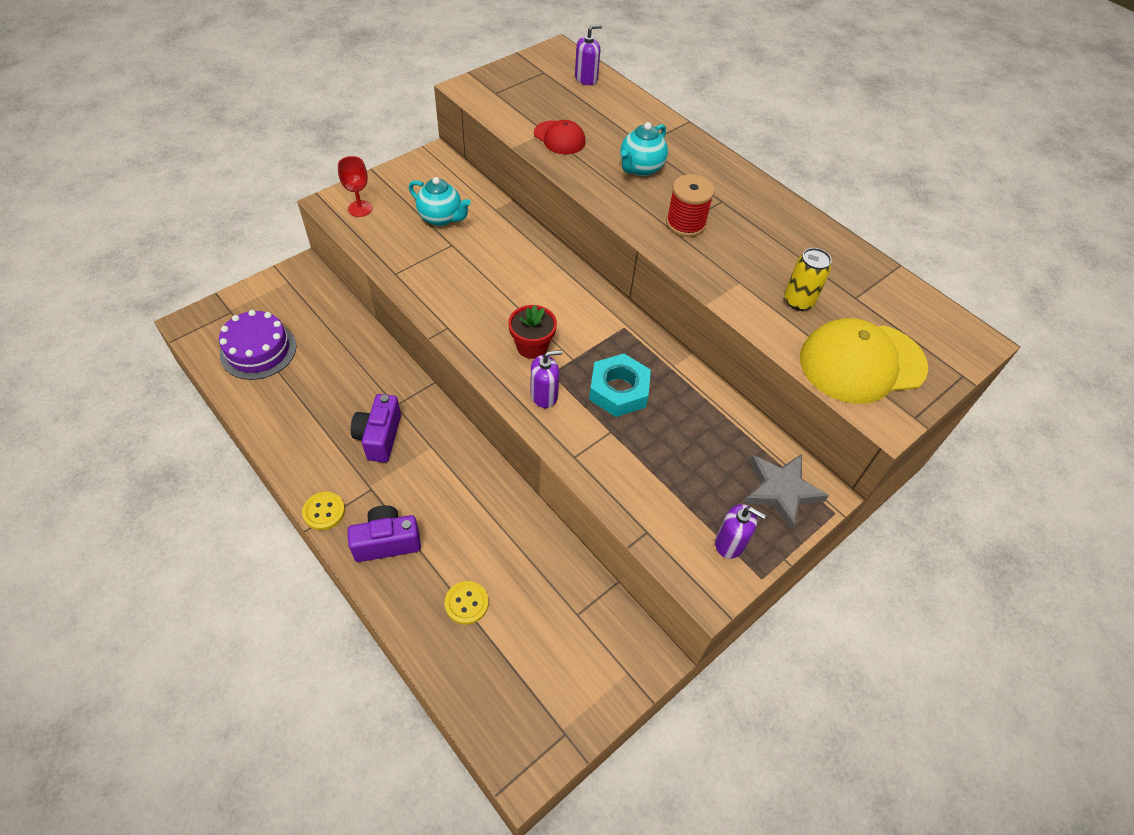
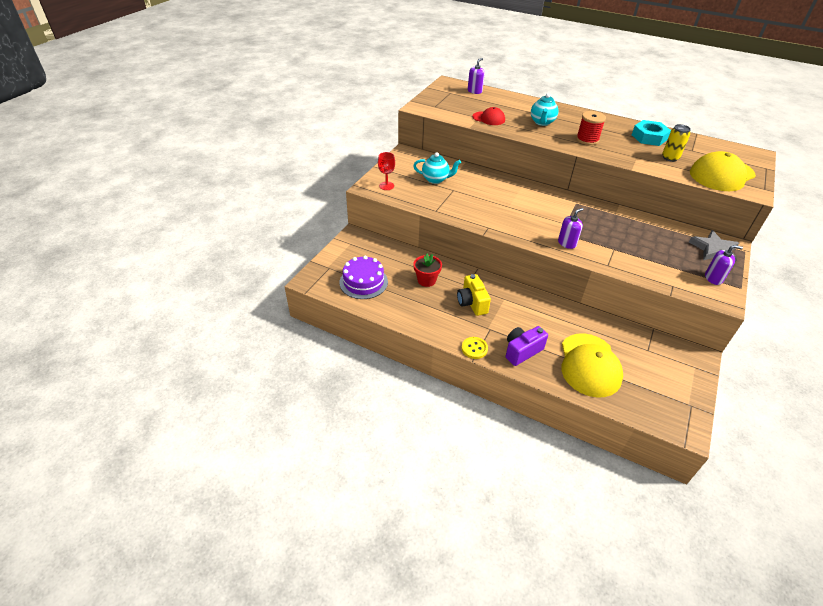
camera: 20 degrees left, 10 degrees down
purple camera [351,394,401,462] -> yellow camera [457,274,491,316]
yellow button [445,581,489,625] -> yellow cap [562,333,623,398]
red flower pot [508,305,557,359] -> red flower pot moved to [413,254,442,287]
turquoise nut [589,354,651,417] -> turquoise nut moved to [632,120,671,146]

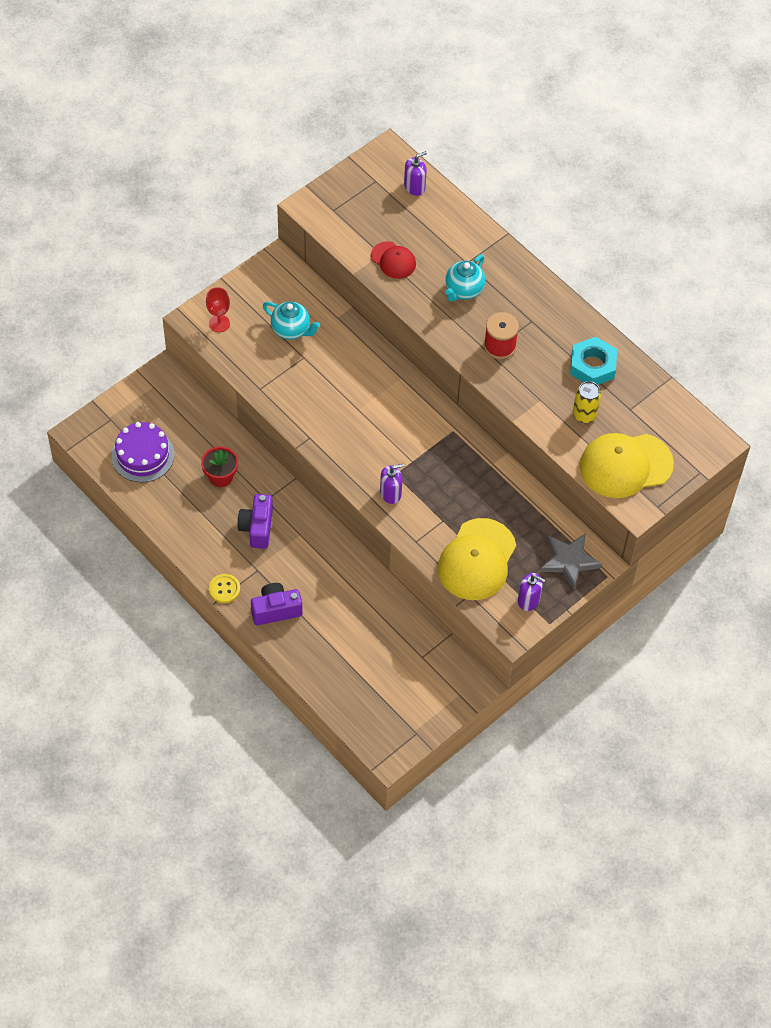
camera: 20 degrees right, 15 degrees up
yellow camera [457,274,491,316] -> purple camera [237,494,273,549]
yellow cap [562,333,623,398] -> yellow cap moved to [438,518,516,600]

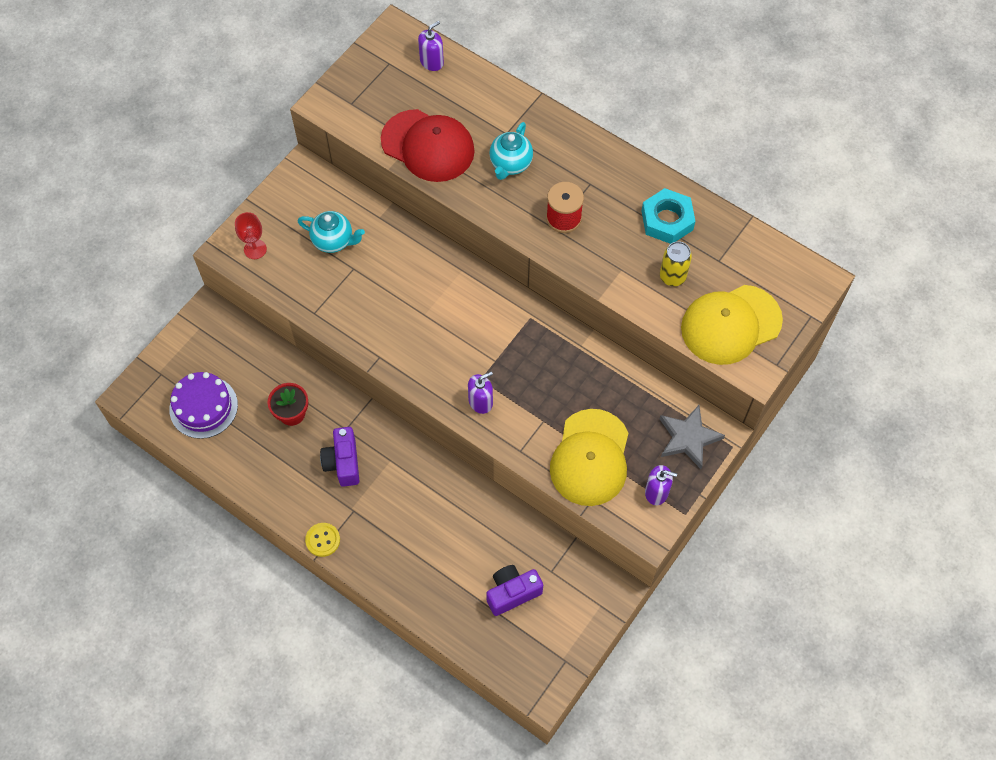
camera: 10 degrees left, 5 degrees up
purple camera [251,583,303,625] -> purple camera moved to [486,565,543,616]
red cap [371,241,416,279] -> red cap [381,109,475,182], size x1.83

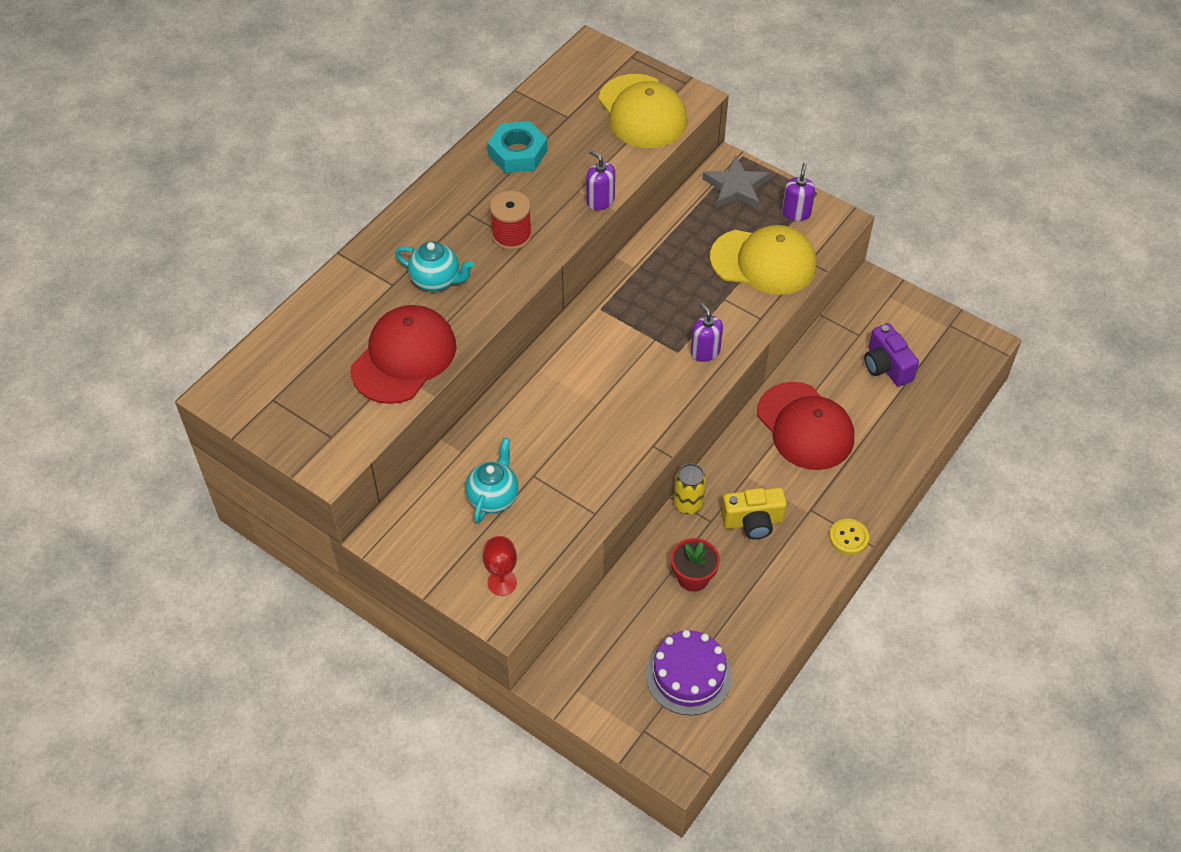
camera: 90 degrees left, 10 degrees down
purple camera [320,427,359,487] -> yellow camera [721,487,787,539]
purple soap dispenser [418,21,444,71] -> purple soap dispenser moved to [586,150,615,210]
yellow can [660,241,692,286] -> yellow can moved to [673,463,706,514]
none -> red cap [757,382,854,470]

